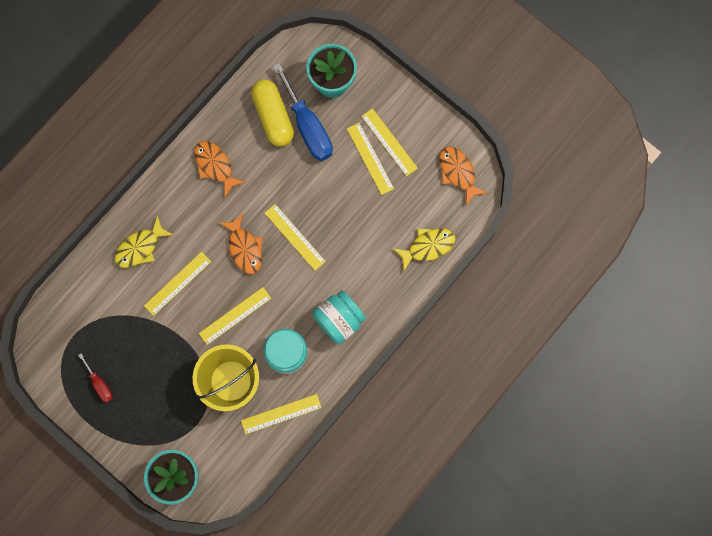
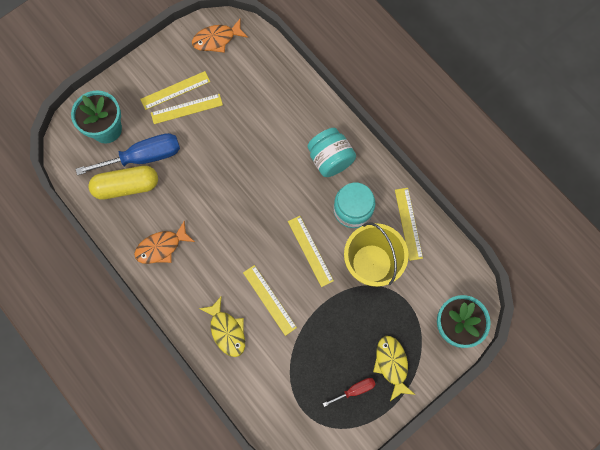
camera: 80 degrees left, 5 degrees down
orange fish [219,213,263,274] -> none
yellow ruler [265,204,326,270] -> none
yellow fish [393,228,456,271] -> yellow fish moved to [373,336,415,401]

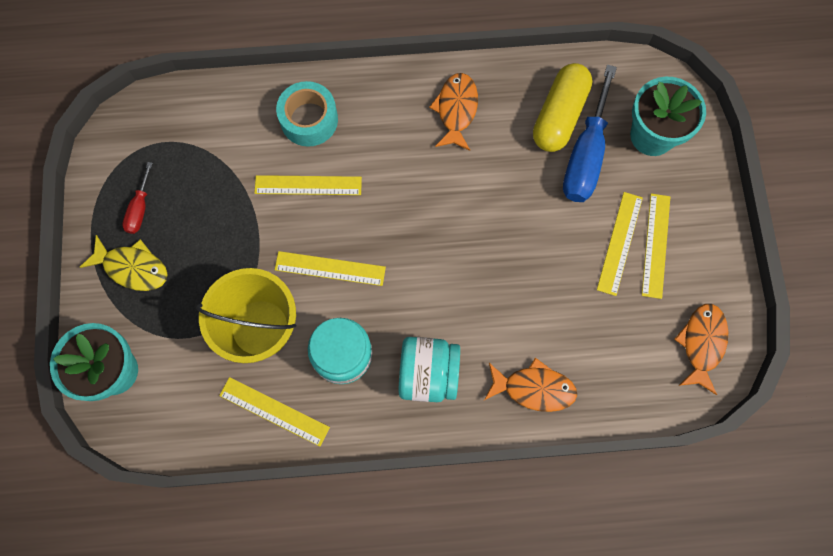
camera: 125 degrees right, 0 degrees up
yellow fish [199,296,245,357] -> turquoise tape [276,81,338,147]
none -> orange fish [484,358,577,412]

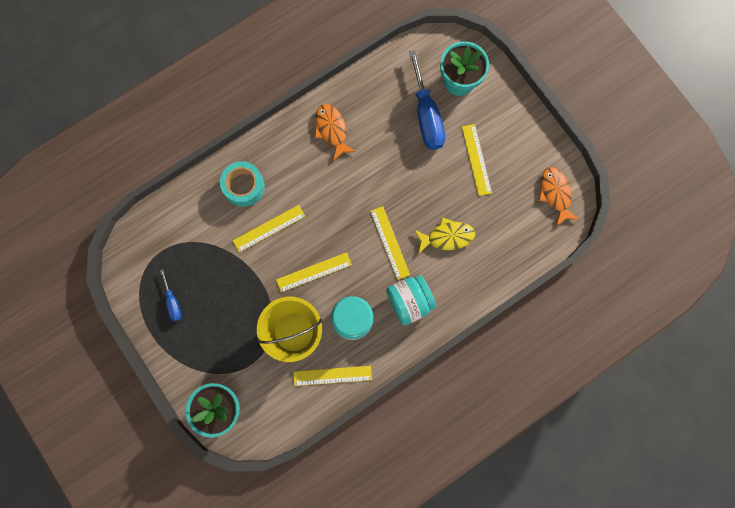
camera: 30 degrees left, 5 degrees up
yellow fish [80,235,168,291] -> yellow fish moved to [414,217,475,254]
red screwdriver [122,162,153,234] -> blue screwdriver [160,269,182,321]
orange fish [484,358,577,412] -> none
yellow capsule [533,63,592,152] -> none
yellow ruler [642,194,670,299] -> yellow ruler moved to [370,206,410,280]

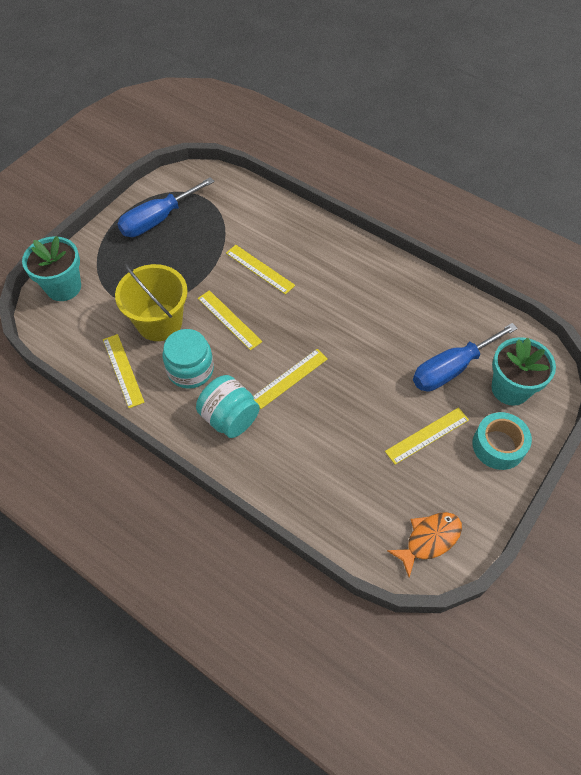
camera: 70 degrees right, 20 degrees down
blue screwdriver [160,269,182,321] -> blue screwdriver [117,177,215,237], size x2.02
turquoise tape [220,161,265,207] -> turquoise tape moved to [472,412,532,470]
orange fish [315,104,356,161] -> none
yellow fish [414,217,475,254] -> none

